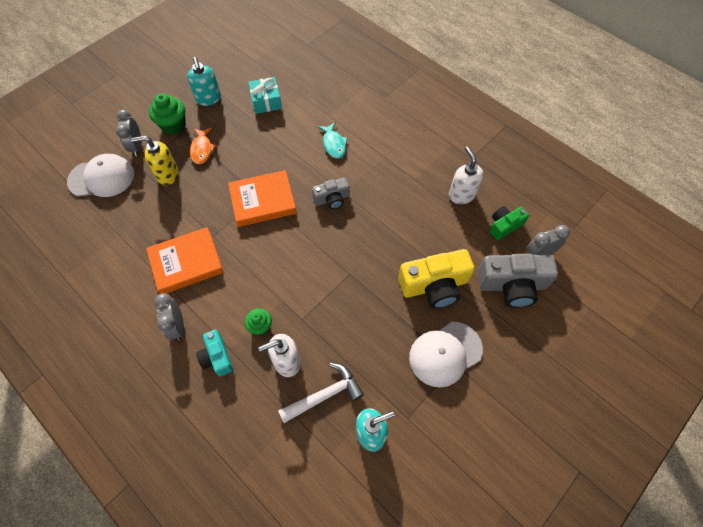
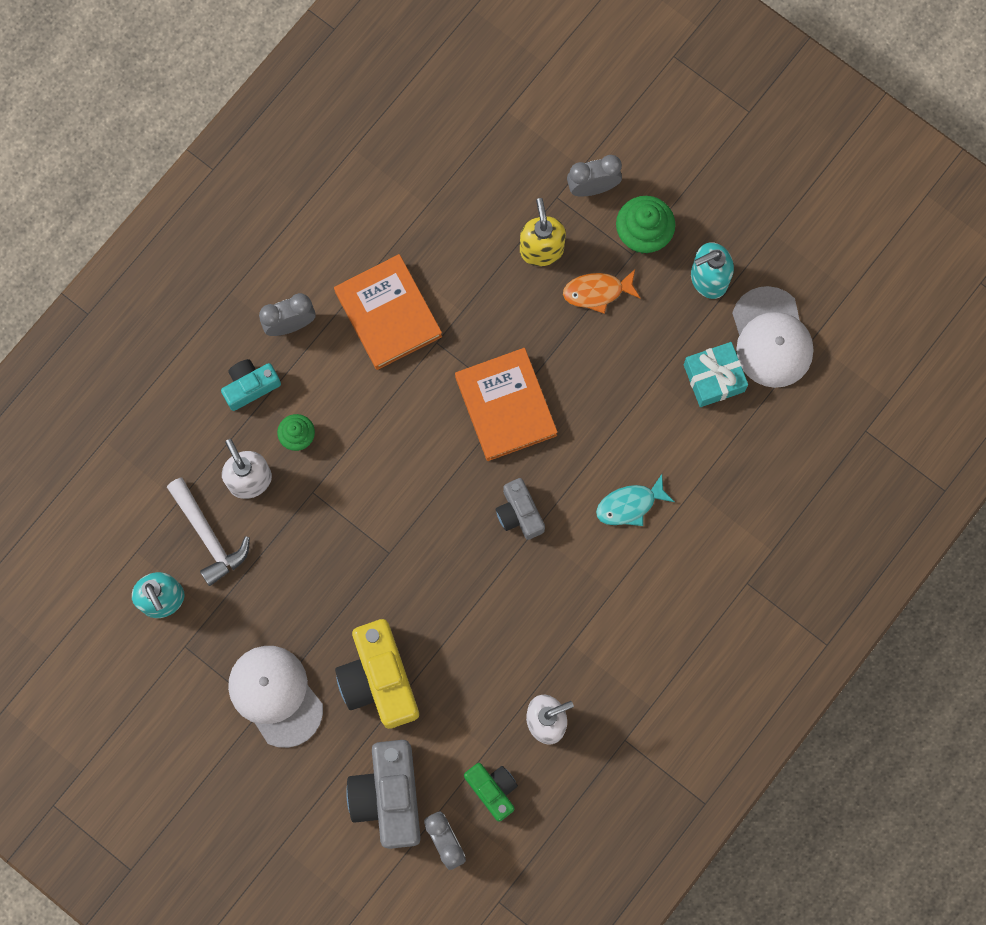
camera: 85 degrees right, 15 degrees up
white cap [67,154,134,197] -> white cap moved to [732,286,813,388]

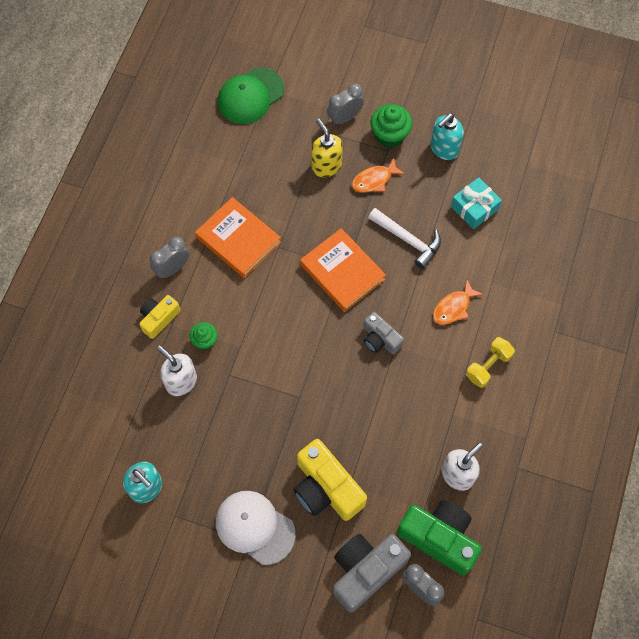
camera: 20 degrees left, 10 degrees down
white hammer [167,478,250,586] -> white hammer moved to [368,208,441,269]
turquoise camera [221,359,281,411] -> yellow camera [139,295,180,339]
grey camera [346,740,421,849] -> grey camera turned 75 degrees clockwise [333,534,411,613]
green camera [464,763,518,822] -> green camera [397,500,482,575], size x1.74
turquoise fish [596,474,674,526] -> orange fish [433,280,484,325]
white cap [732,286,813,388] -> none
none -> green cap [218,67,284,124]
none -> yellow dumbbell [466,337,515,388]

